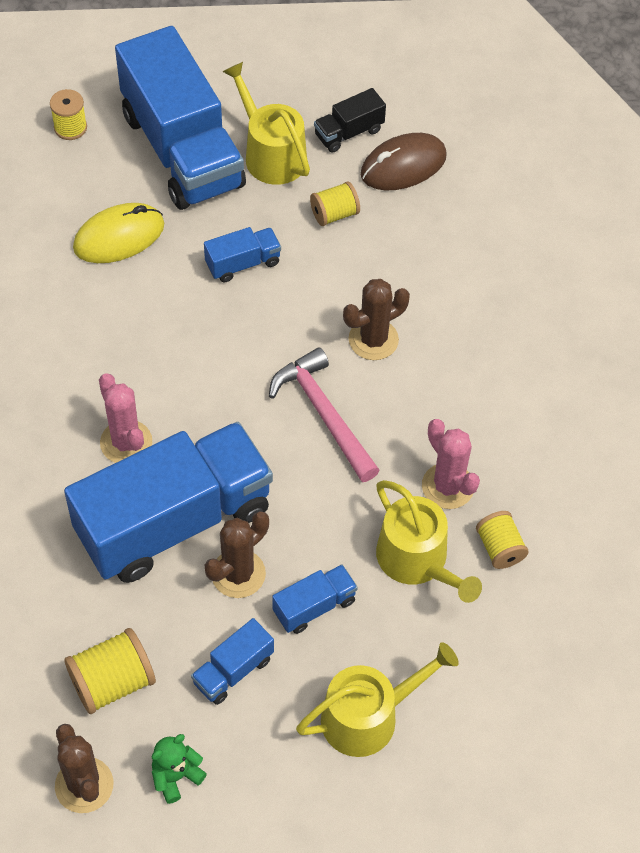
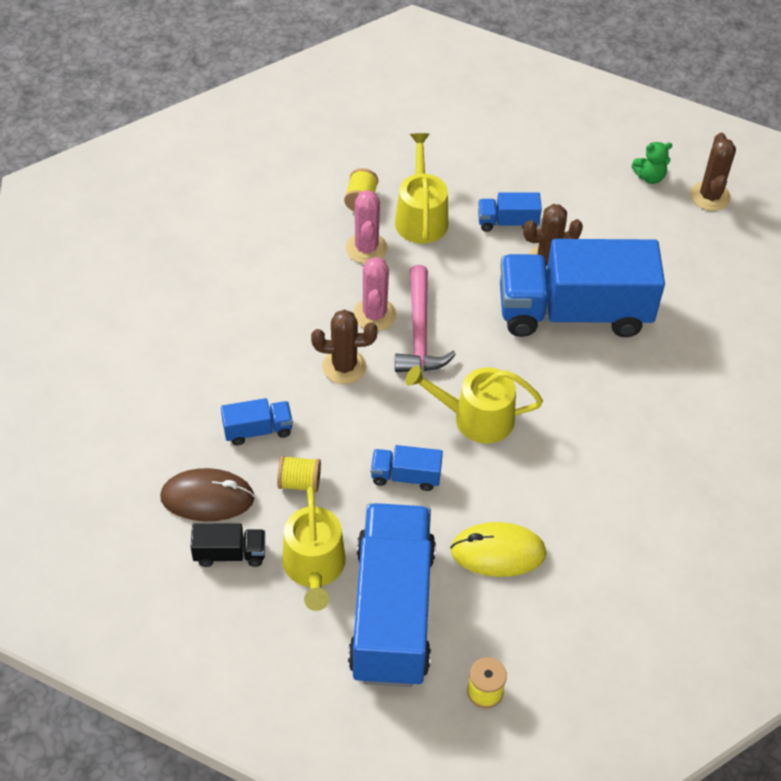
camera: 150 degrees left, 5 degrees down
yellow spool [64,628,156,714] -> none
pink cactus [99,373,152,463] -> pink cactus moved to [353,257,396,331]
blue truck [191,618,274,705] -> blue truck moved to [221,398,293,445]
yellow watering can [296,642,459,757] -> yellow watering can moved to [405,365,543,443]

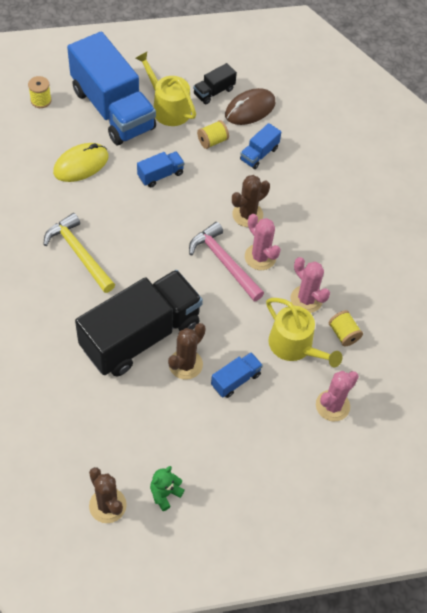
camera: 140 degrees right, 5 degrees up
yellow watering can [405,365,543,443] -> none
blue truck [500,239,665,337] -> black truck [75,270,203,377]
none -> yellow hammer [43,213,115,293]
none -> pink cactus [316,371,359,422]

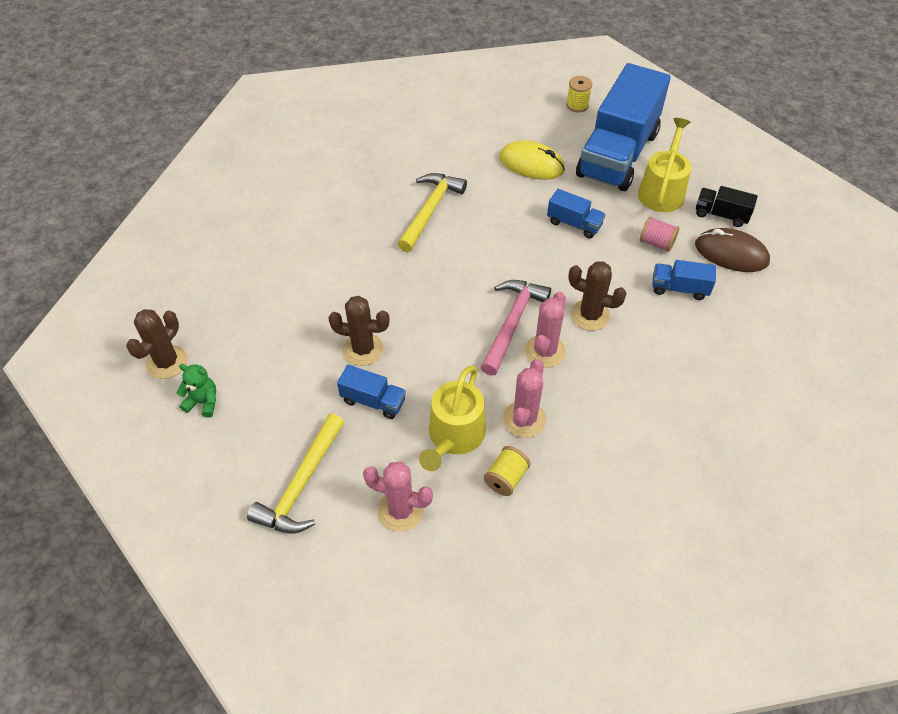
camera: 65 degrees right, 5 degrees down
black truck [75,270,203,377] -> none
yellow spool [197,120,229,149] -> pink spool [640,217,679,252]
none -> yellow hammer [247,413,345,533]

